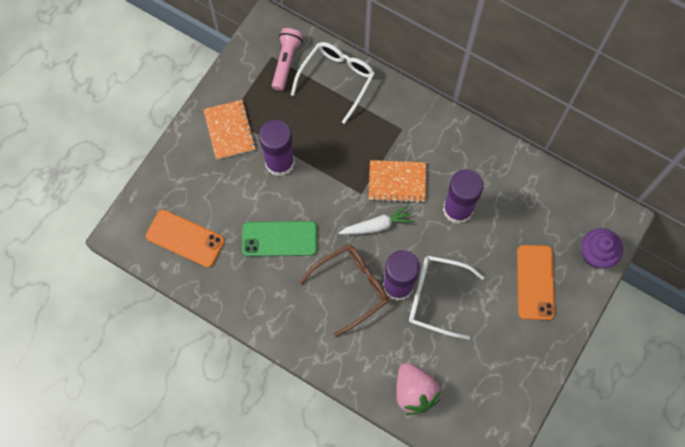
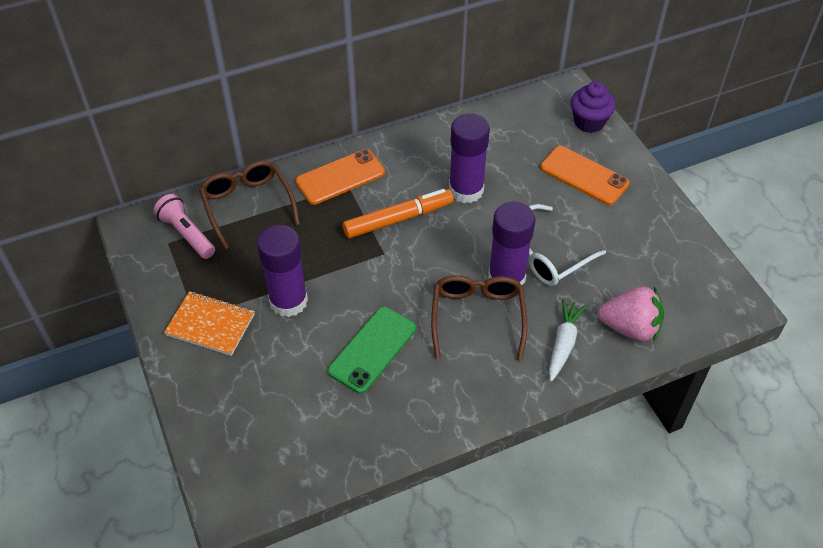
camera: 55 degrees left, 20 degrees down
orange phone [146,210,225,268] -> orange phone moved to [295,149,385,205]
white glasses [291,42,375,124] -> brown glasses [199,160,300,250]
white carrot [339,205,414,235] -> white carrot moved to [549,299,587,382]
orange notebook [369,160,426,203] -> orange marker [343,189,454,238]

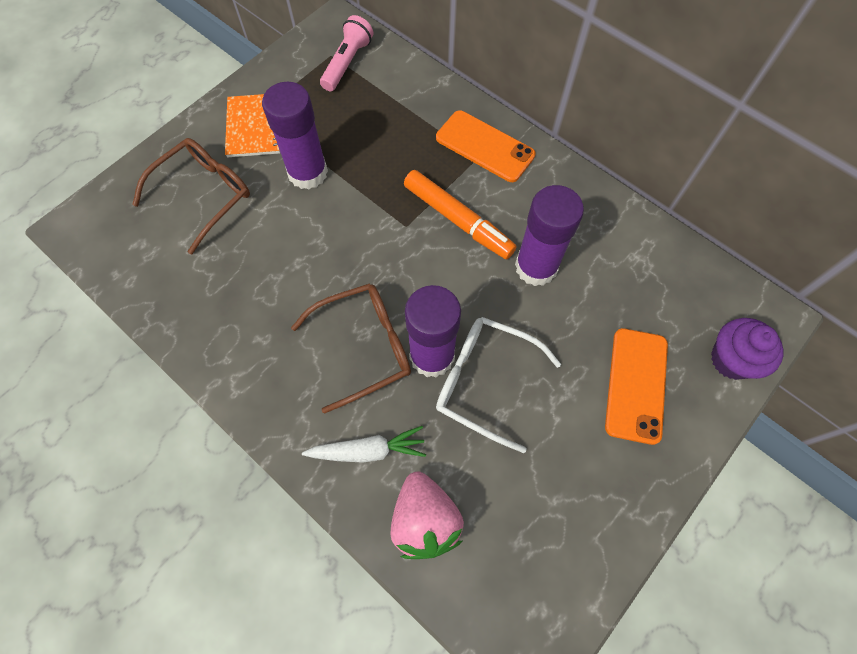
camera: 65 degrees right, 15 degrees up
brown glasses [199,160,300,250] -> brown glasses moved to [132,138,250,255]
green phone [328,307,416,394] -> none

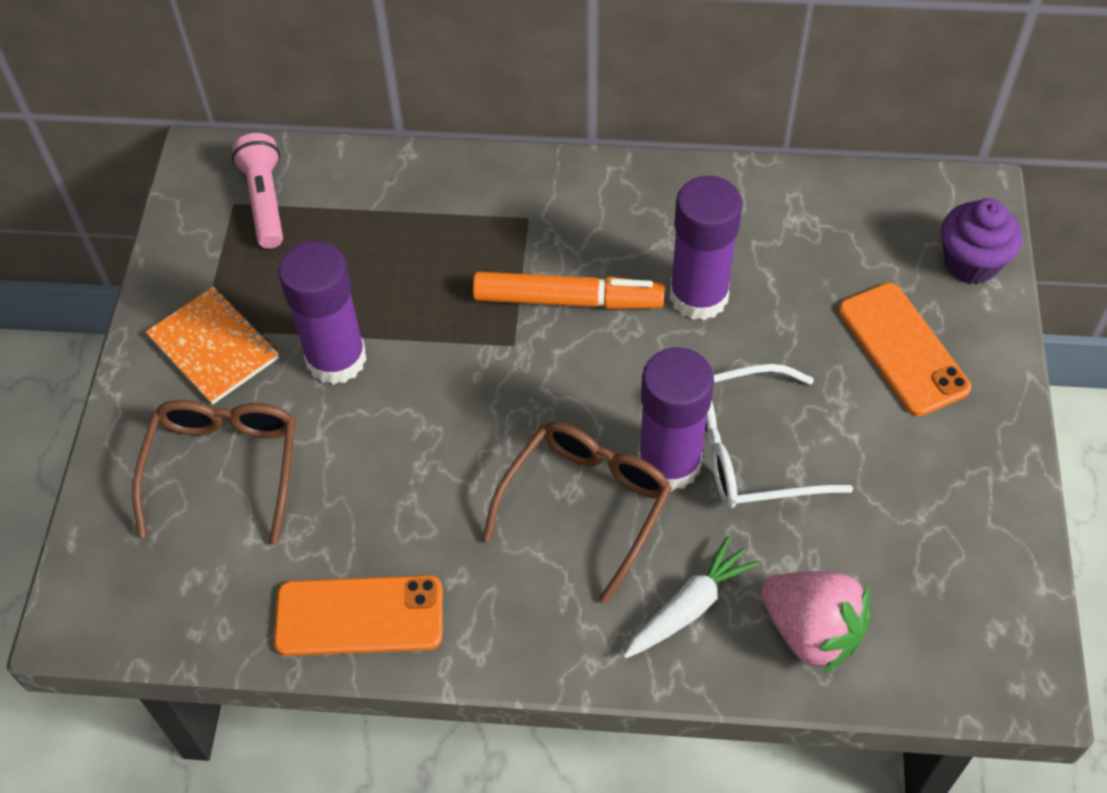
camera: 35 degrees left, 10 degrees down
orange phone [436,110,536,182] -> orange phone moved to [274,575,443,656]

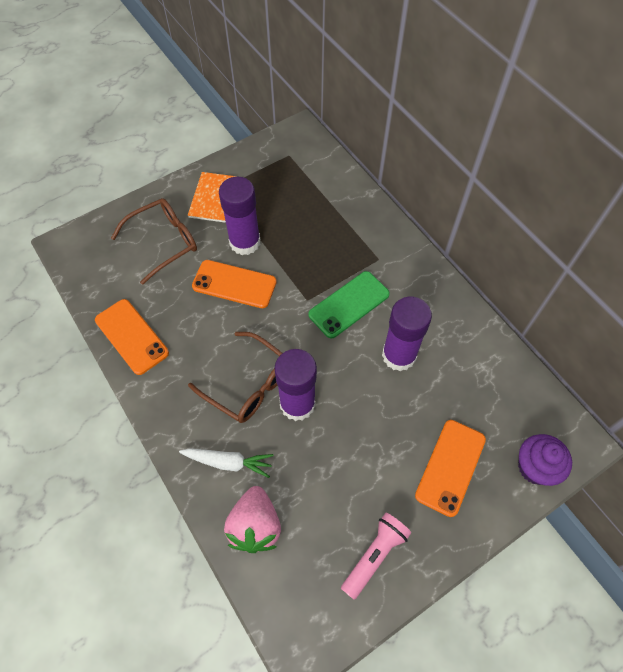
camera: 50 degrees right, 5 degrees up
pink flashlight [232,133,283,249] -> pink flashlight moved to [341,513,411,600]
orange marker [473,272,665,309] -> green phone [308,271,390,338]
brown glasses [482,422,672,603] -> brown glasses turned 45 degrees clockwise [188,332,282,423]
white glasses [704,364,853,508] -> none
none -> orange phone [192,260,277,308]

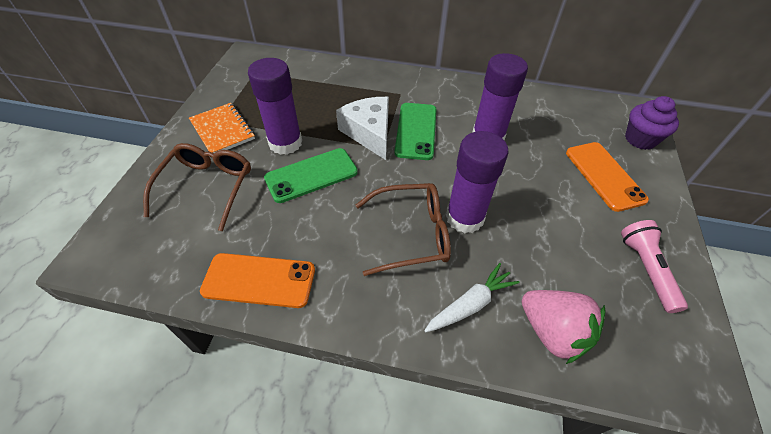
camera: 45 degrees left, 10 degrees down
orange phone [192,260,277,308] -> green phone [264,148,358,203]
none -> white cheese [336,97,389,160]

